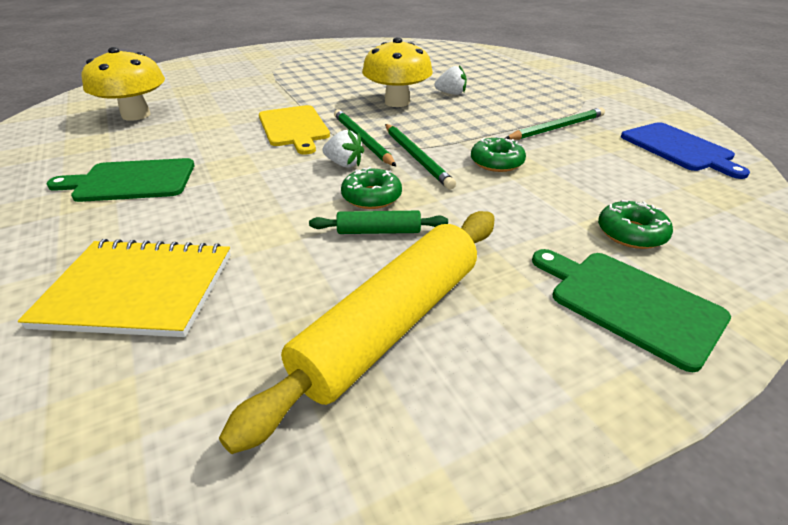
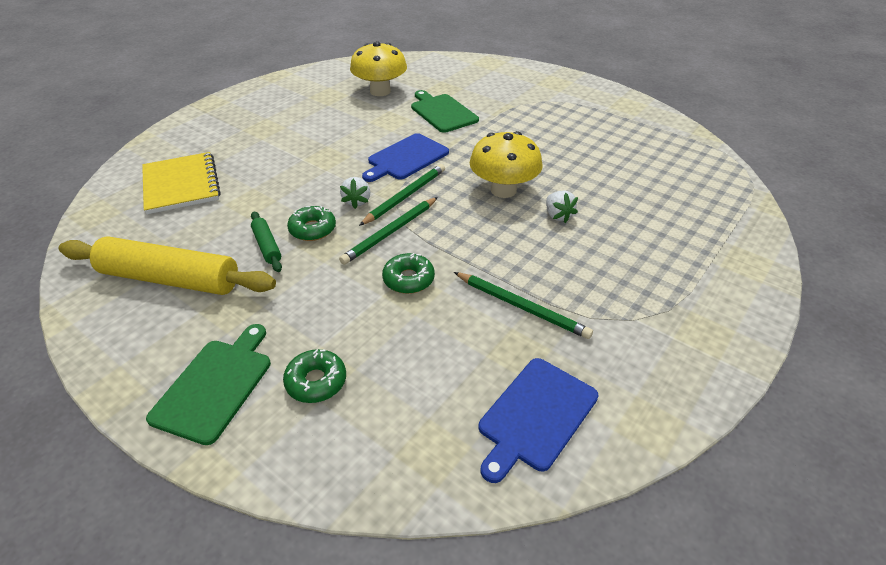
camera: 65 degrees right, 5 degrees up
green cutting board [46,158,194,202] -> green cutting board moved to [411,90,479,133]
yellow cutting board [259,105,330,155] -> blue cutting board [362,133,449,182]

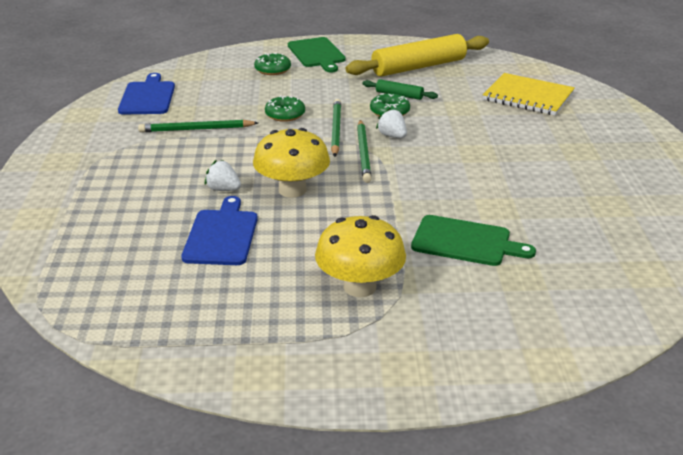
camera: 140 degrees right, 10 degrees down
yellow mushroom [350,41,407,96] -> yellow mushroom moved to [315,215,406,297]
blue cutting board [362,133,449,182] -> blue cutting board moved to [181,196,258,265]

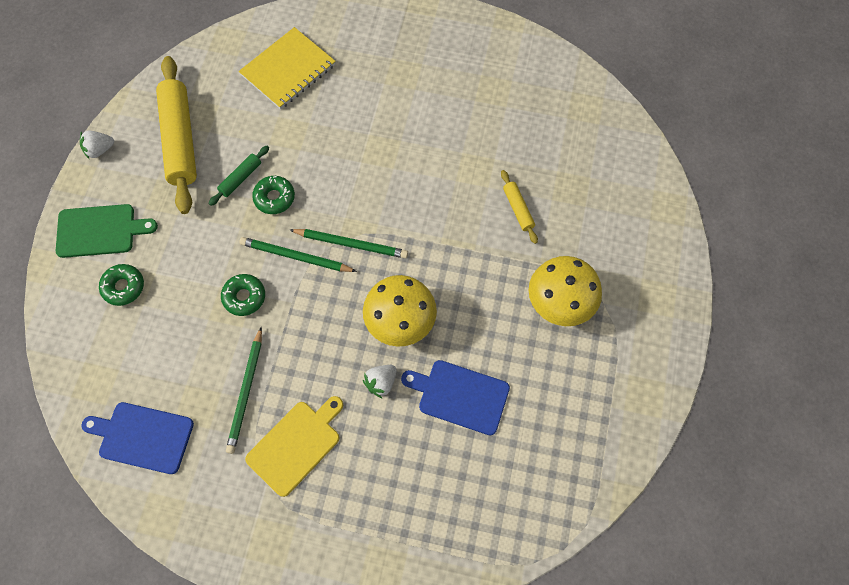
camera: 75 degrees left, 35 degrees up
white strawberry [376,108,407,138] -> white strawberry moved to [80,130,114,160]
green cutting board [411,215,536,266] -> yellow rolling pin [501,170,538,244]
none -> yellow cutting board [245,396,343,497]

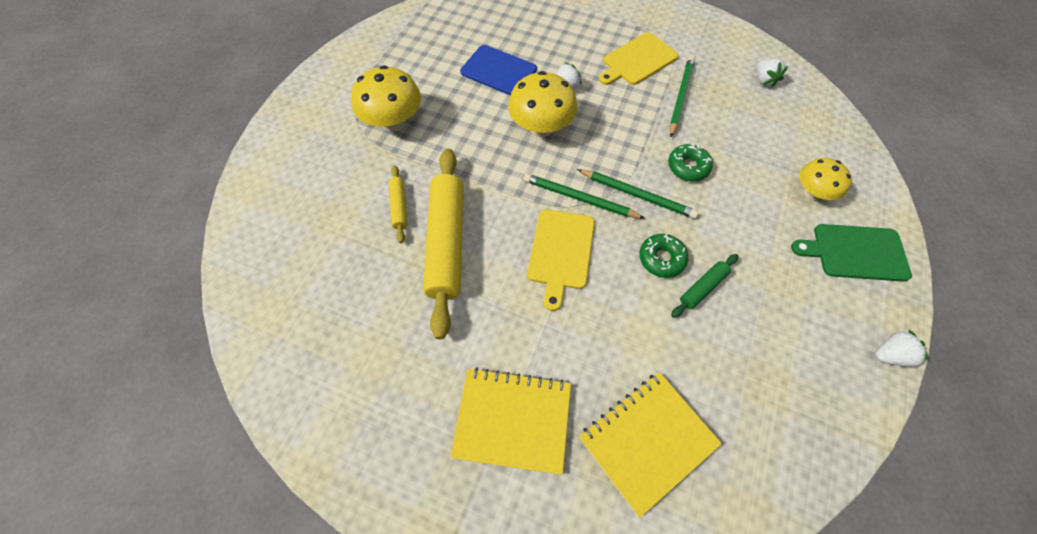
camera: 170 degrees left, 5 degrees down
blue cutting board [81,402,194,474] -> white strawberry [757,59,788,88]
green donut [99,264,144,306] -> yellow mushroom [799,158,852,200]
yellow rolling pin [156,56,197,214] -> yellow rolling pin moved to [423,148,463,340]
none -> yellow notebook [451,368,571,475]
none -> yellow cutting board [527,209,595,311]

